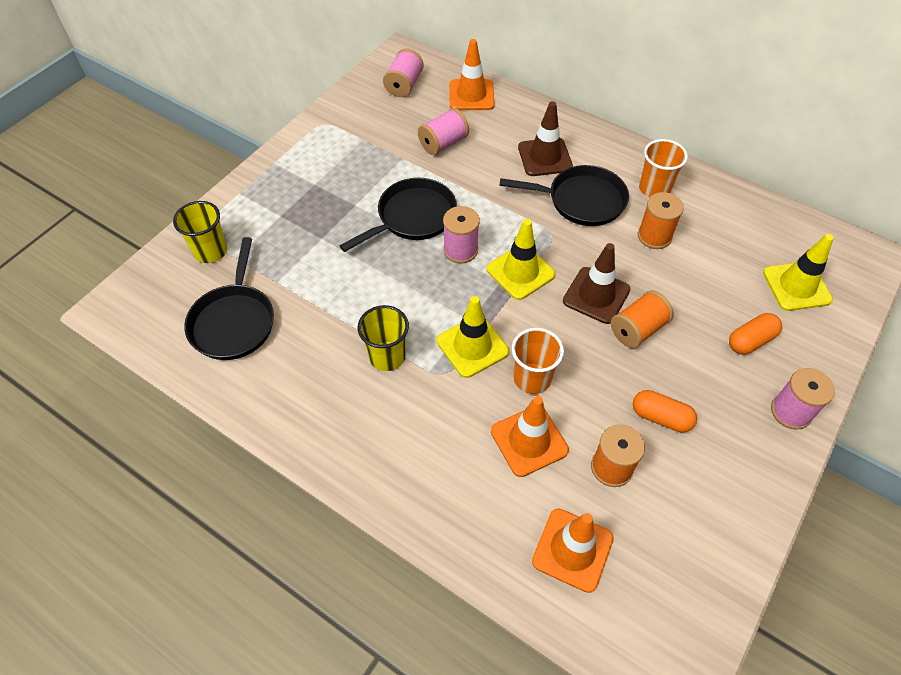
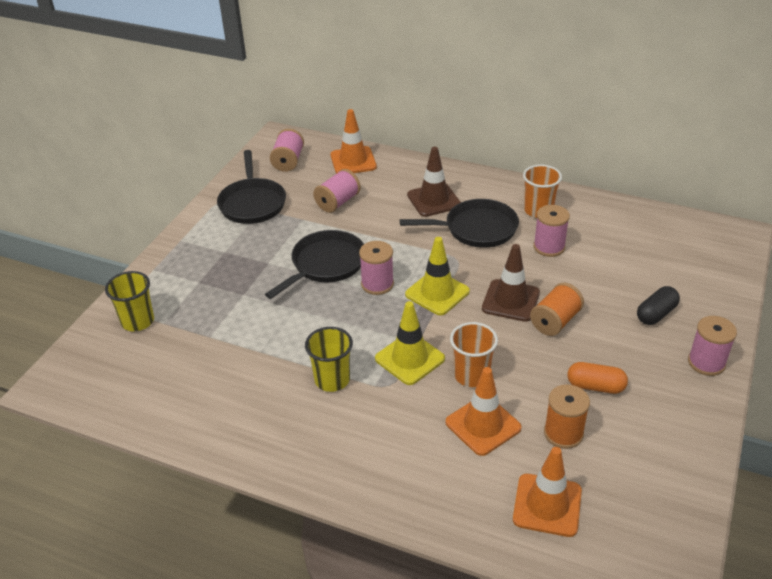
camera: 10 degrees left, 15 degrees down
black pan [184,237,274,360] -> black pan moved to [217,150,286,224]
orange spool [638,192,684,249] -> pink spool [533,205,570,257]
orange capsule [729,313,782,355] -> black capsule [637,286,680,325]
yellow traffic cone [763,234,834,311] -> none

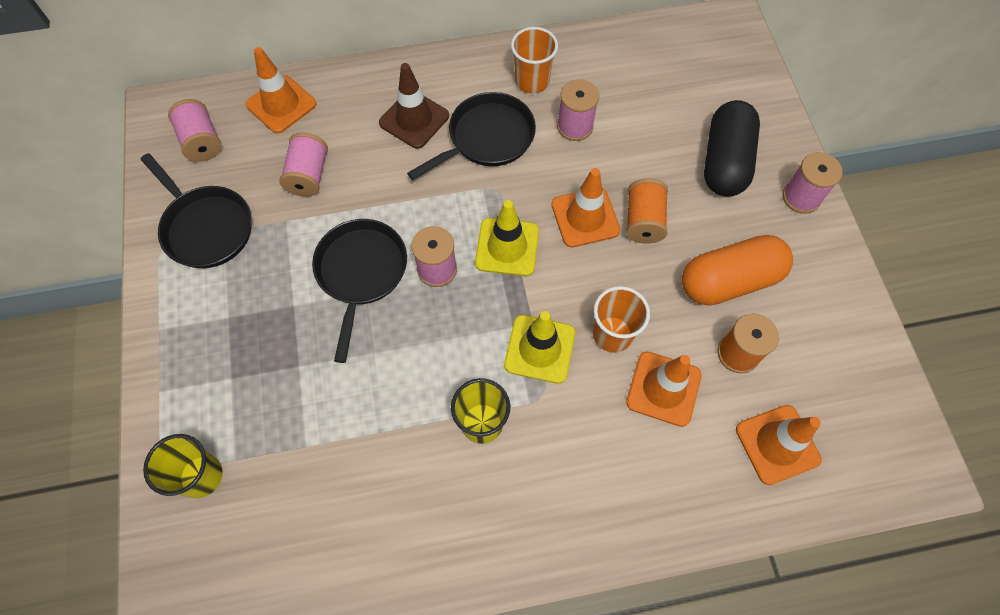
camera: 35 degrees left, 25 degrees up
brown traffic cone [482,244,540,322] -> orange traffic cone [551,168,620,248]
orange capsule [567,362,628,394] -> orange capsule [682,235,793,305], size x1.76
black capsule [637,286,680,325] -> black capsule [704,100,760,197], size x1.76

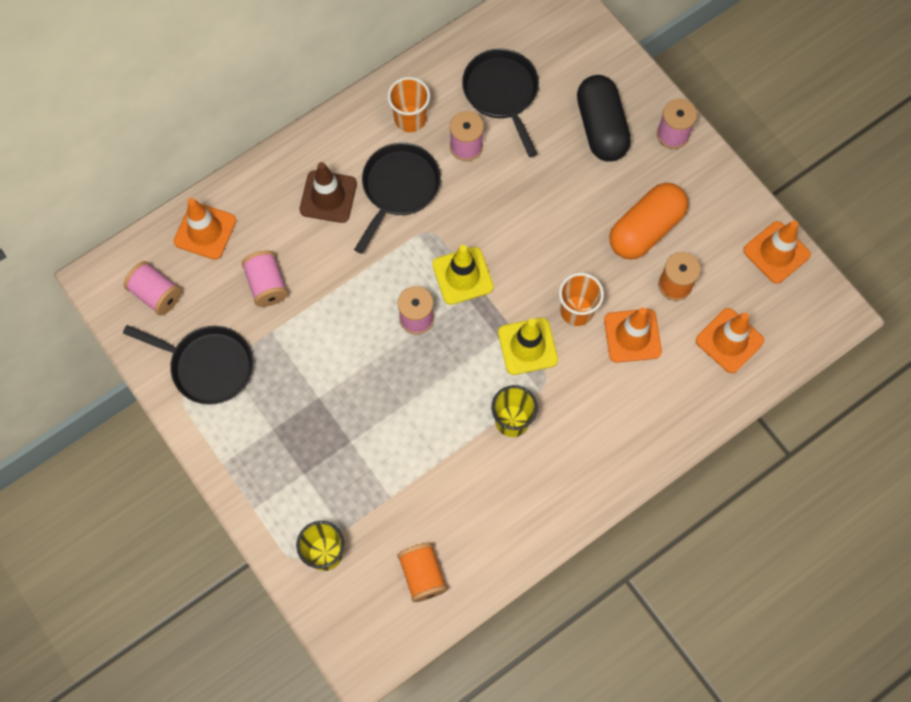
camera: 25 degrees left, 5 degrees up
black pan [312,219,407,363] -> black pan moved to [462,49,539,157]
orange traffic cone [551,168,620,248] -> orange traffic cone moved to [744,220,811,284]
orange spool [626,178,668,244] -> orange spool moved to [397,542,448,602]

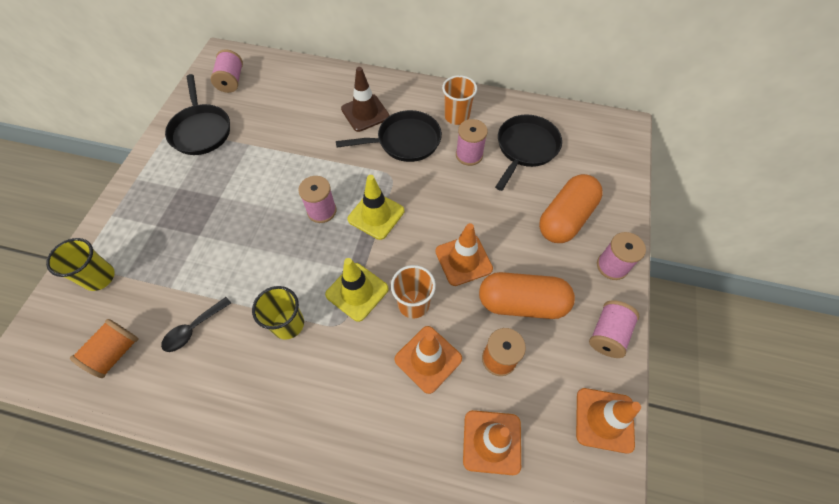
camera: 50 degrees right, 10 degrees down
orange traffic cone [174,198,236,260] -> orange traffic cone moved to [435,223,493,286]
pink spool [241,250,288,307] -> pink spool moved to [589,300,640,358]
black capsule [577,75,631,162] -> orange capsule [539,174,603,243]
none -> black spoon [161,297,231,352]

